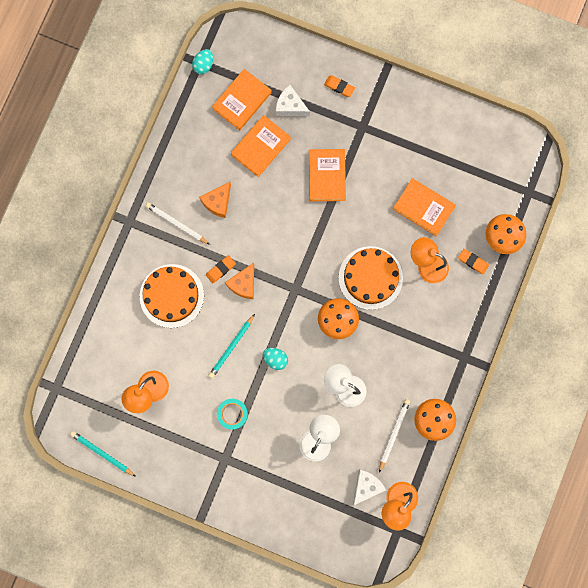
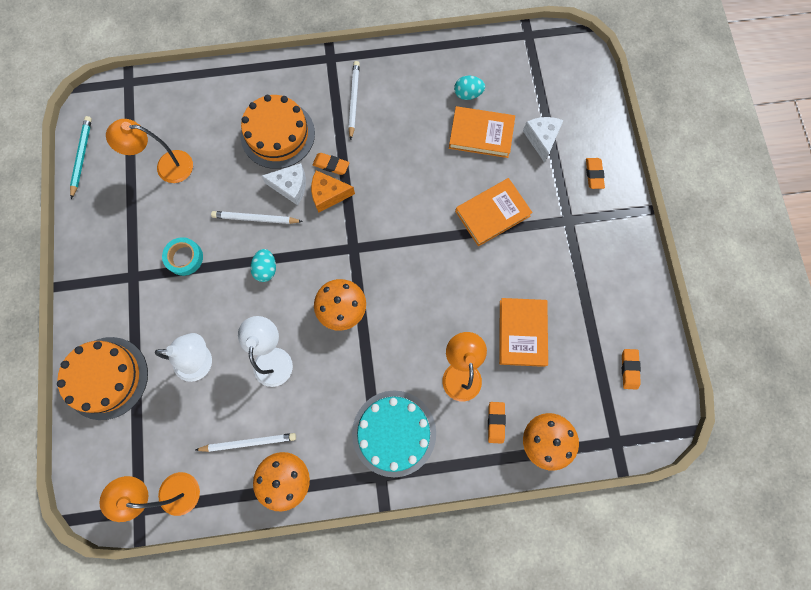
camera: 60 degrees right, 5 degrees down
turquoise egg [192,49,213,74] -> turquoise egg moved to [454,76,485,100]
orange cheese [199,182,231,218] -> none
turquoise pencil [208,314,255,378] -> white pencil [211,211,303,224]
orange book [212,69,272,131] -> none
orange cake [339,246,403,310] -> orange cake moved to [57,337,148,420]
white cheese [353,469,386,506] -> white cheese moved to [261,163,306,206]
none -> turquoise cake [352,390,436,477]
none -> orange eraser [622,349,641,390]

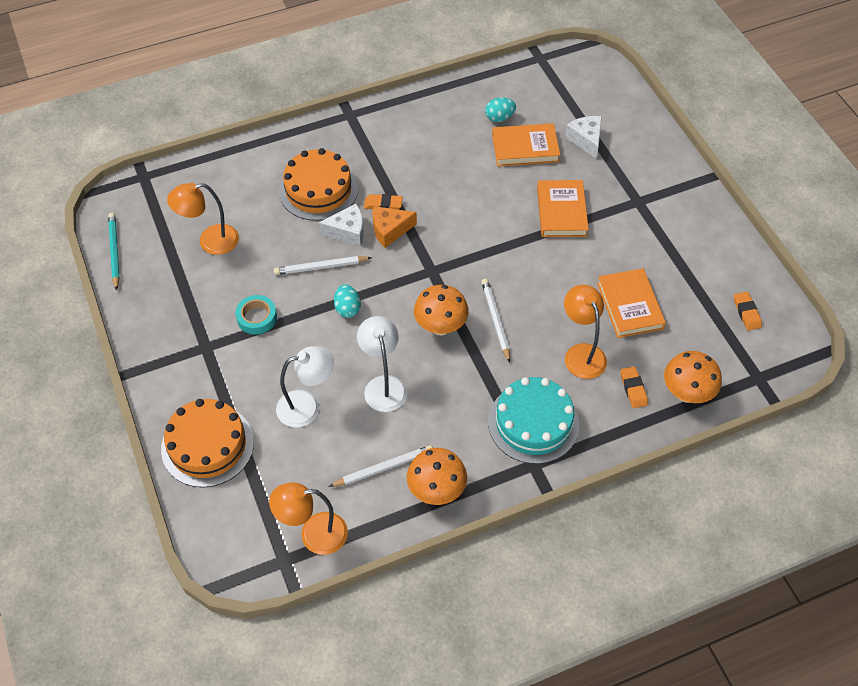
camera: 15 degrees left, 20 degrees down
white pencil [348,61,360,140] -> white pencil moved to [481,279,510,363]
orange book [455,178,533,246] -> orange book turned 45 degrees counterclockwise [537,180,589,237]
orange eraser [586,158,605,189] -> none

